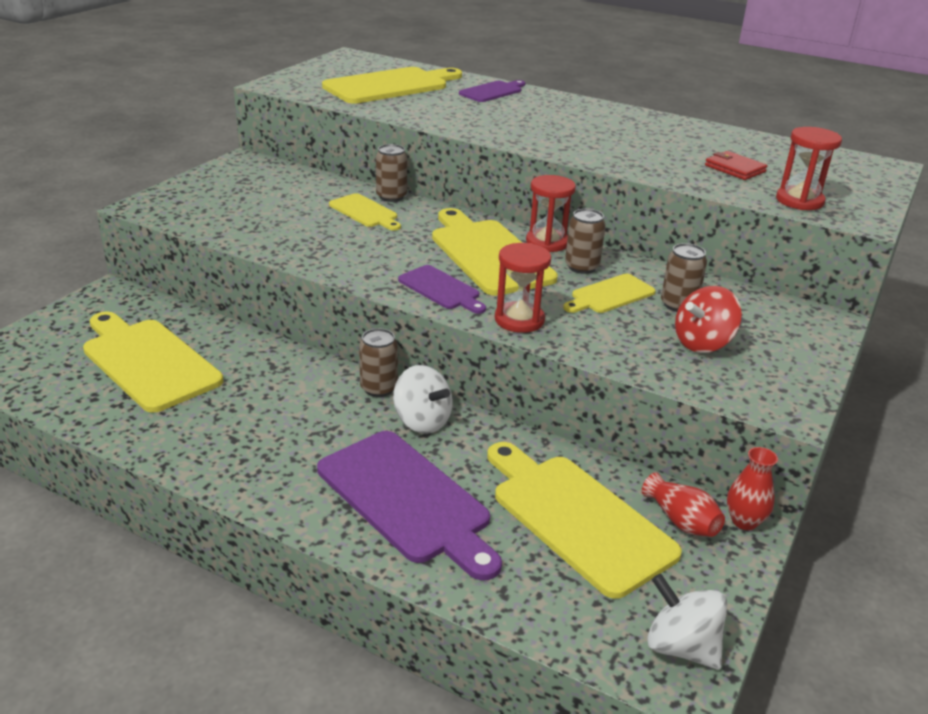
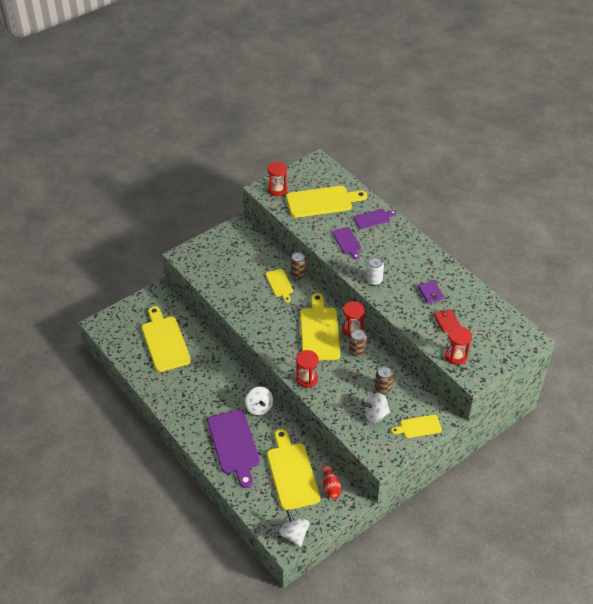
camera: 25 degrees right, 15 degrees up
brown can [359,328,398,397] -> none
purple cutting board [398,265,486,314] -> purple cutting board moved to [332,227,361,259]
yellow cutting board [563,274,656,313] -> yellow cutting board moved to [391,415,442,438]
red spinning top [675,286,742,353] -> white spinning top [362,393,390,423]
red vase [727,447,778,530] -> none
none -> red hourglass [267,162,288,196]
none -> white can [366,257,384,285]
none -> purple wallet [418,281,444,304]

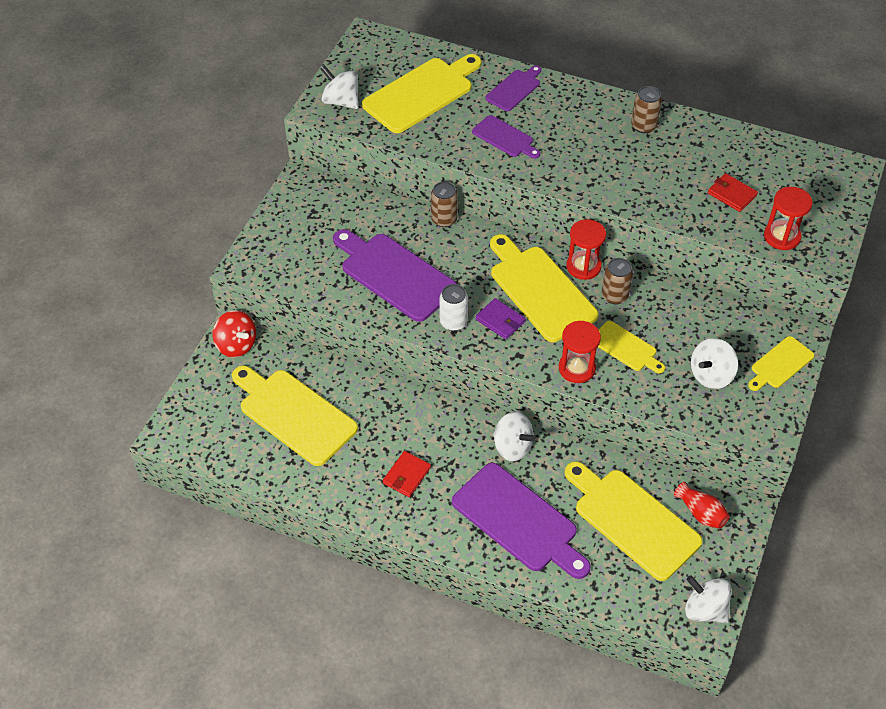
camera: 30 degrees left, 5 degrees up
yellow cutting board [266,269,293,302] -> yellow cutting board moved to [598,321,665,373]
red hourglass [267,162,288,196] -> white spinning top [320,65,359,109]
white can [366,257,384,285] -> white can moved to [440,284,468,331]
brown can [375,366,394,394] -> brown can moved to [631,86,662,133]
purple wallet [418,281,444,304] -> purple wallet moved to [476,298,526,340]
none -> red spinning top [213,310,256,357]
none -> purple cutting board [333,229,457,322]
none -> red wallet [383,451,431,497]

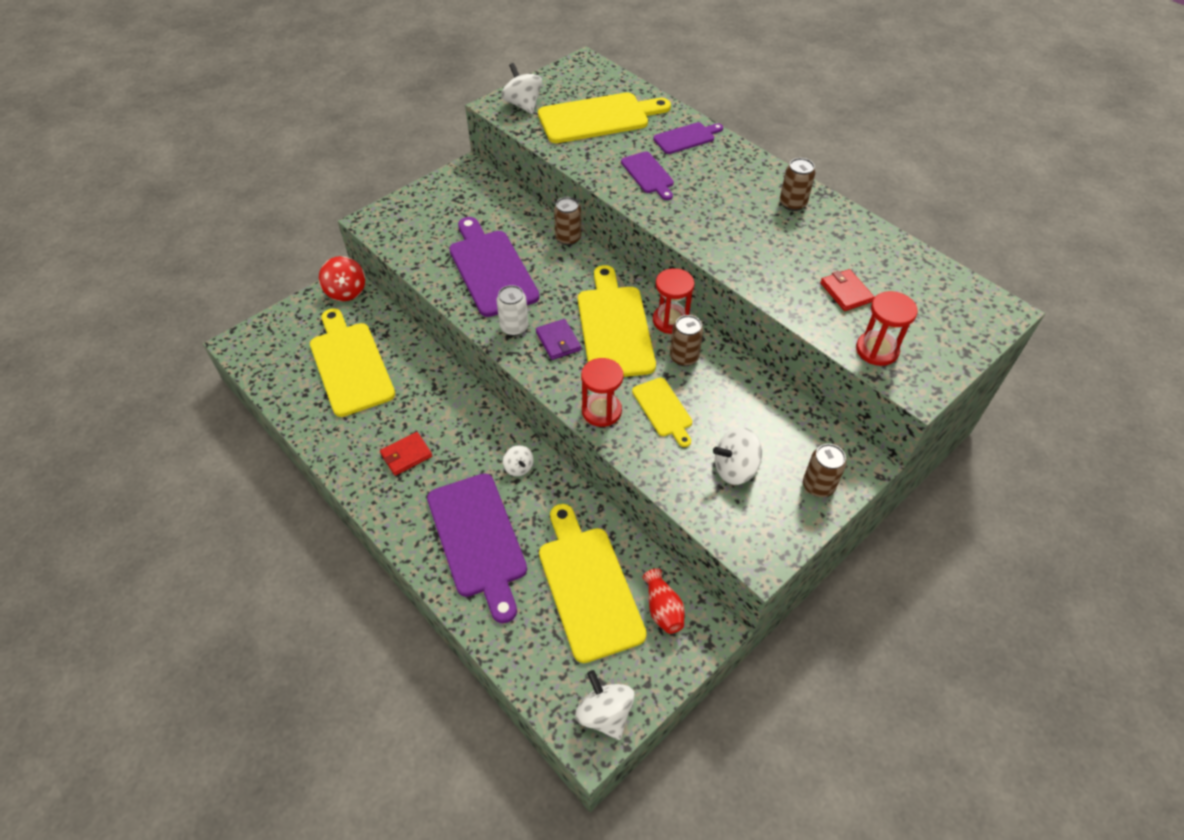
camera: 25 degrees right, 0 degrees up
white spinning top [493,411,536,461] -> white spinning top [503,445,534,476], size x0.61
yellow cutting board [748,336,814,391] -> brown can [803,444,847,497]

